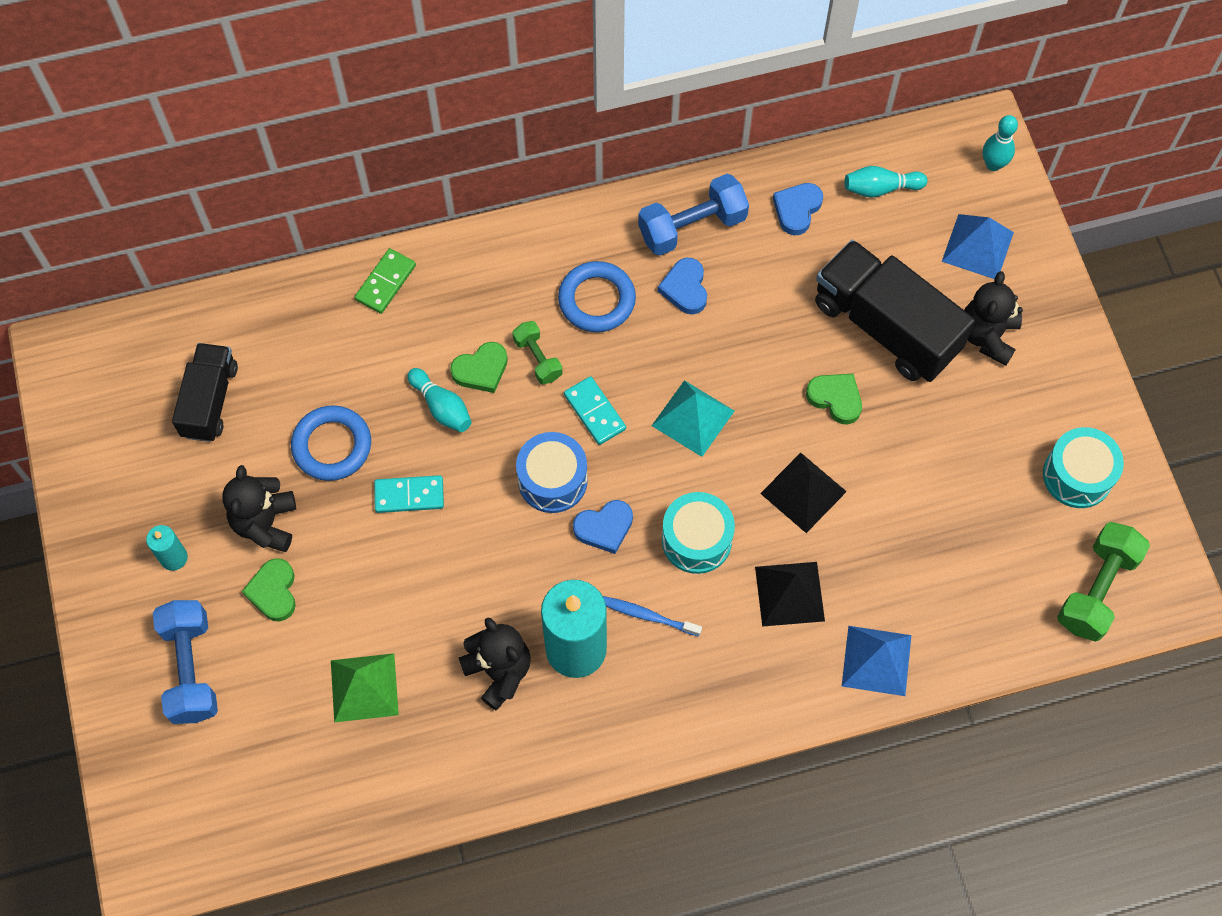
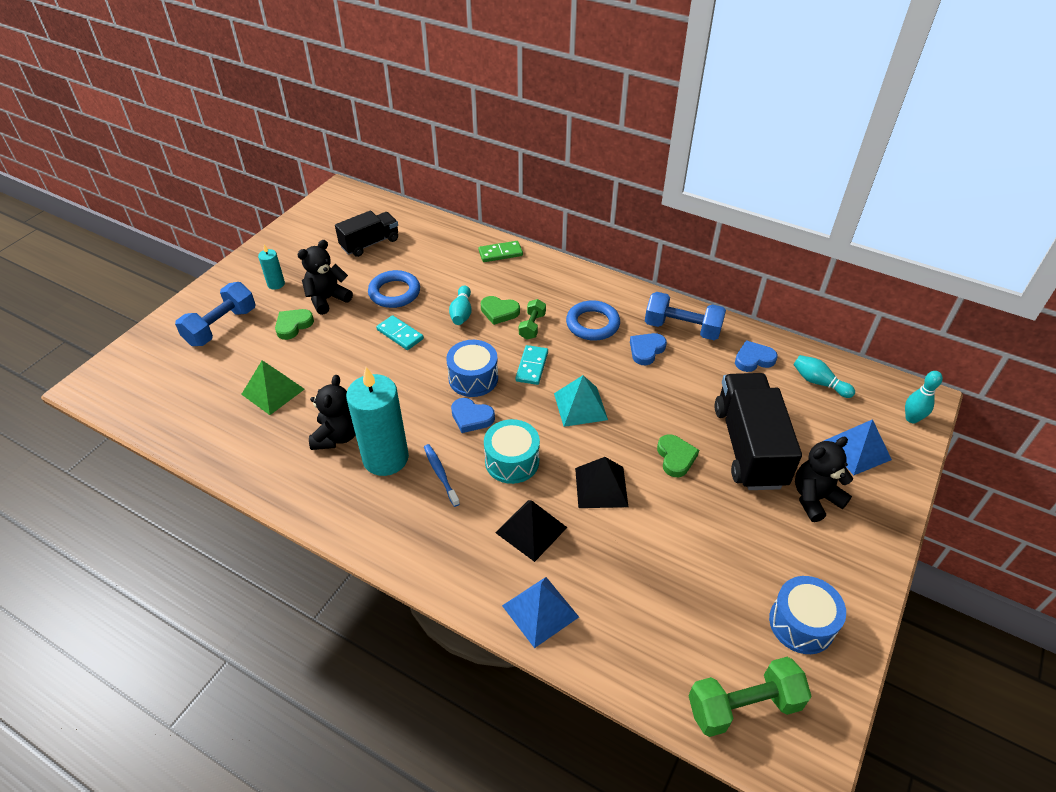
camera: 45 degrees right, 20 degrees down
turquoise drum [1043,427,1124,508] -> blue drum [769,576,846,654]

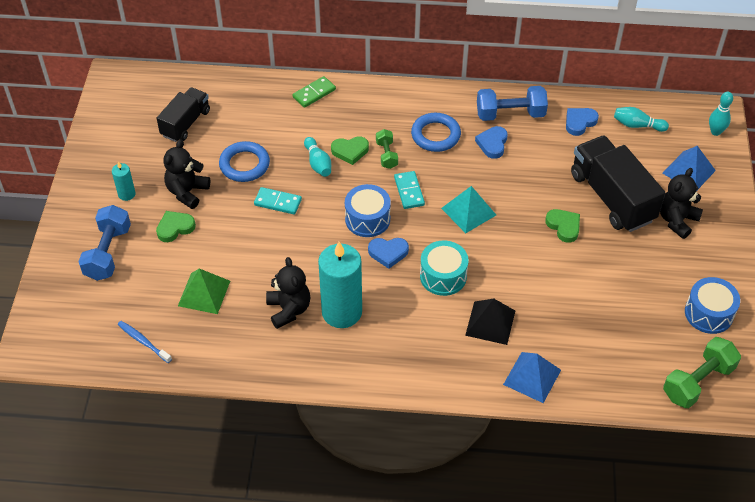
camera: 25 degrees left, 5 degrees up
green heart [275,309,314,340] -> green heart turned 45 degrees clockwise [156,211,196,242]
blue toothbrush [424,444,460,507] -> blue toothbrush moved to [118,321,172,363]
black pyramid [575,457,628,508] -> none

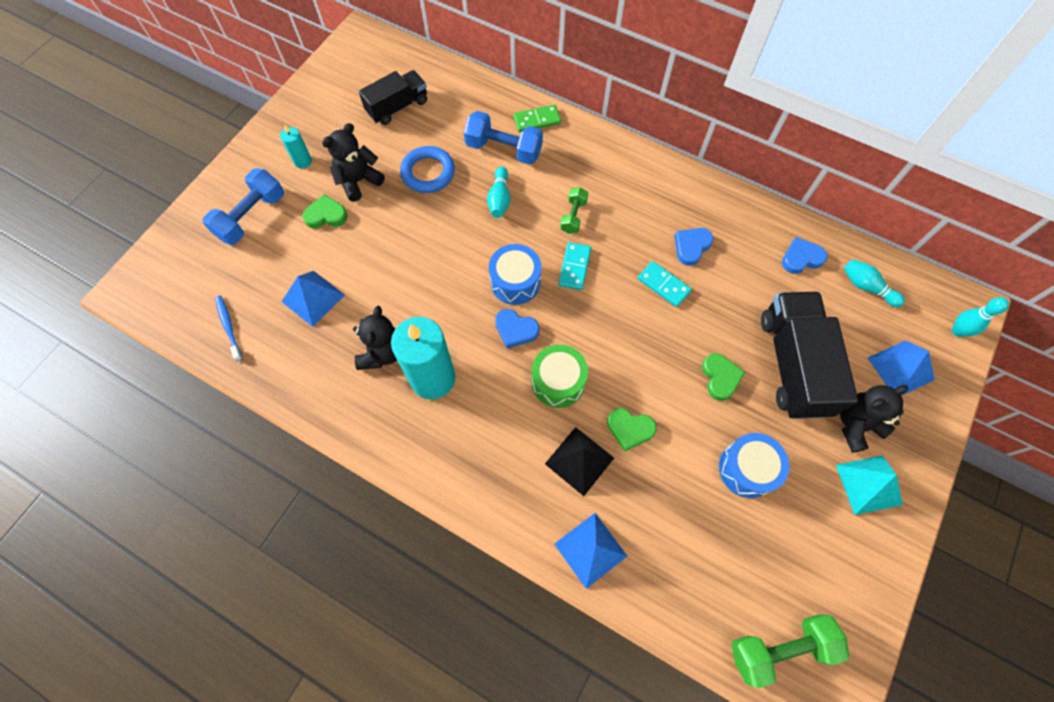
camera: 25 degrees right, 15 degrees up
green pyramid [178,269,230,314] -> blue pyramid [281,271,345,327]
turquoise domino [254,187,302,215] -> turquoise domino moved to [638,261,692,307]
green heart [331,136,369,165] -> green heart moved to [607,408,657,451]
blue ring [411,113,461,152] -> none
turquoise drum [420,241,468,296] -> green drum [531,345,588,408]
turquoise pyramid [441,186,496,233] -> turquoise pyramid moved to [836,456,903,515]
blue dumbbell [477,86,548,121] -> blue dumbbell moved to [464,111,543,165]
blue drum [685,277,740,334] -> blue drum moved to [719,433,789,498]

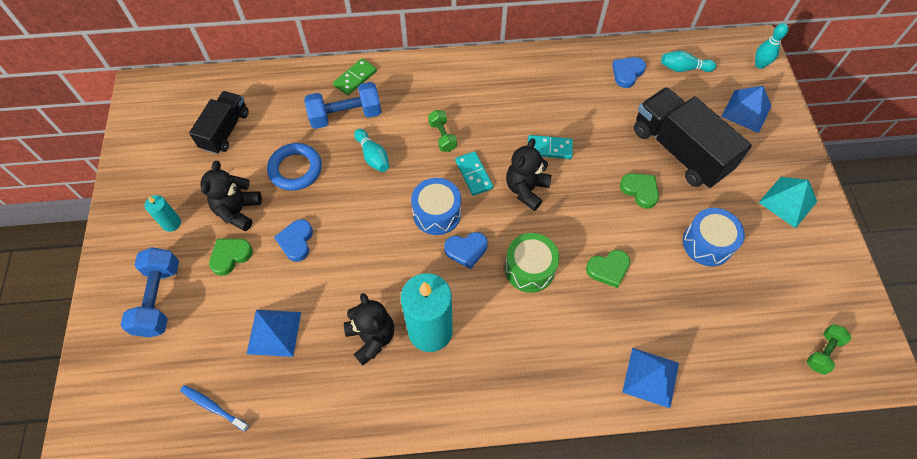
camera: 35 degrees left, 5 degrees down
black pyramid [545,427,614,496] -> none
blue heart [675,228,713,266] -> blue heart moved to [274,219,313,262]
green dumbbell [732,615,849,688] -> green dumbbell [807,324,852,375], size x0.58
black teddy bear [840,385,908,453] -> black teddy bear moved to [506,138,551,211]

